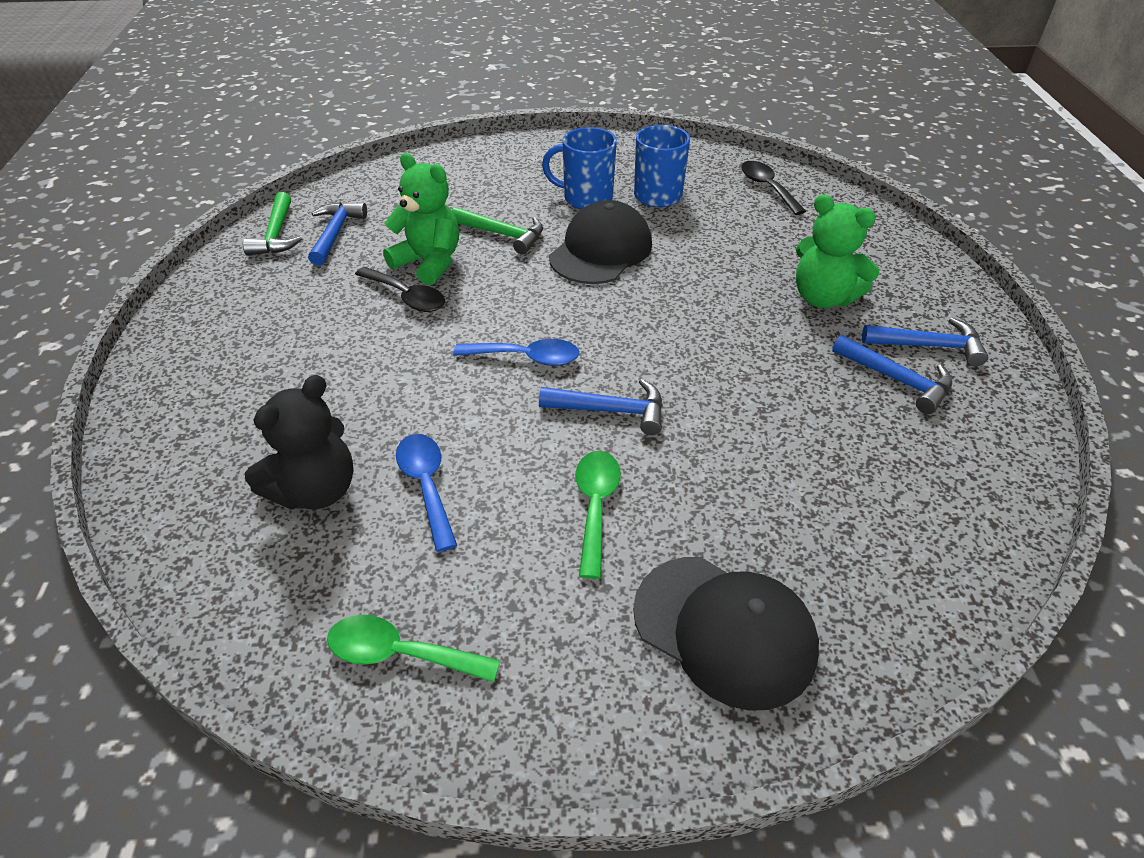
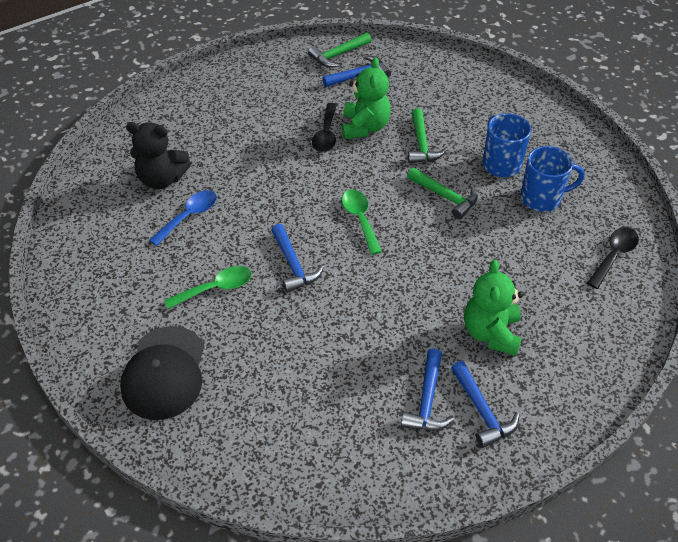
camera: 60 degrees right, 5 degrees up
green spoon [327,615,500,683] -> green spoon moved to [342,190,382,255]
blue spoon [453,339,580,366] -> none
black cap [549,200,652,284] -> green hammer [407,167,478,219]

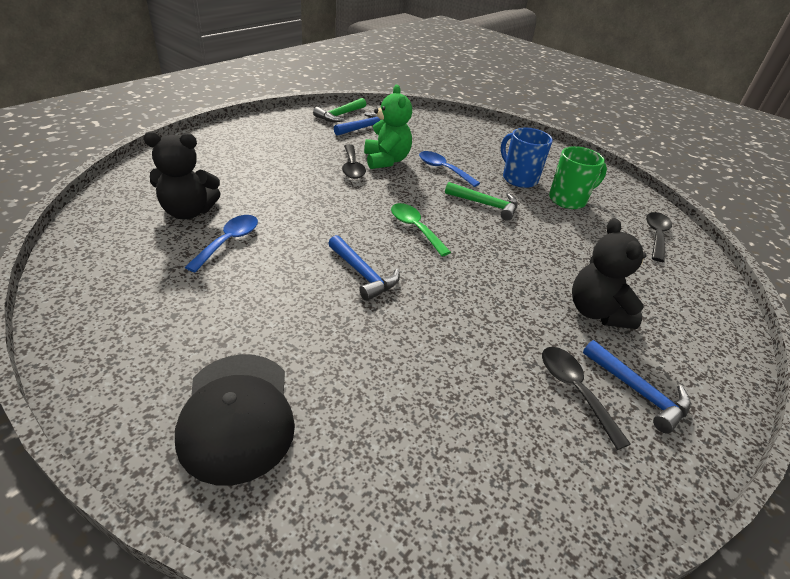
camera: 20 degrees left, 10 degrees down
green spoon [164,266,252,309] -> none
blue hammer [401,348,454,430] -> black spoon [542,347,631,450]
green hammer [408,108,447,163] -> blue spoon [419,151,480,187]
green teddy bear [464,260,523,356] -> black teddy bear [572,218,647,329]
blue mug [520,146,585,212] -> green mug [549,146,607,209]

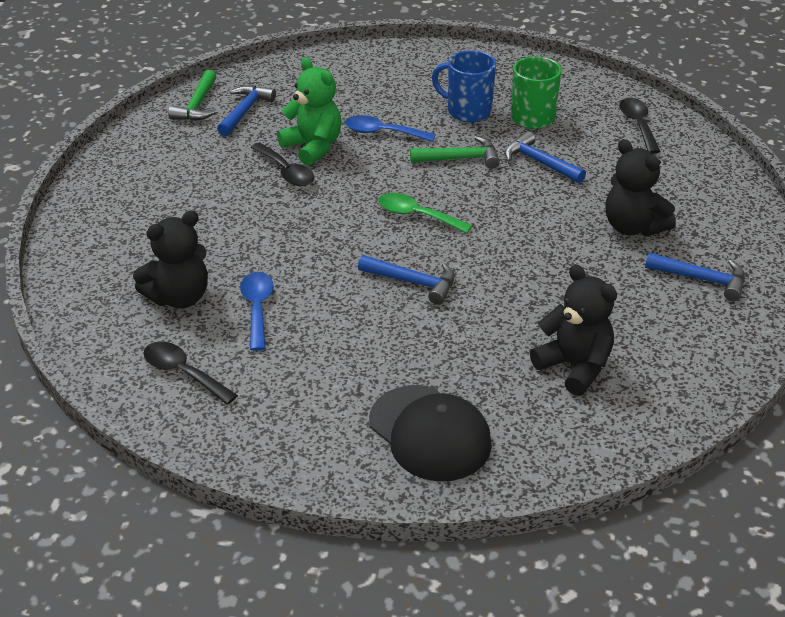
camera: 25 degrees left, 0 degrees up
black spoon [542,347,631,450] -> black spoon moved to [144,342,238,405]
none -> blue hammer [505,131,586,183]
none -> black teddy bear [530,265,617,396]

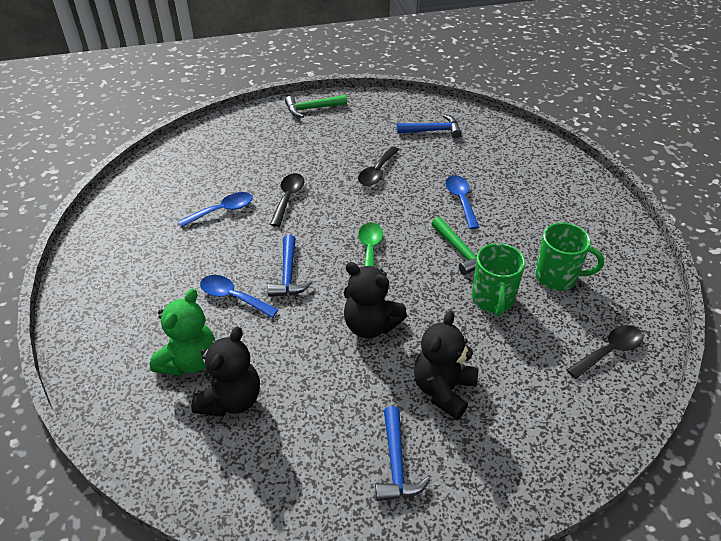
camera: 65 degrees right, 5 degrees up
black teddy bear [133,210,208,309] -> black teddy bear moved to [344,262,407,338]
black spoon [144,342,238,405] -> black spoon moved to [270,173,304,227]
green hammer [168,70,217,121] -> green hammer moved to [285,95,347,118]
green teddy bear [277,57,342,166] -> green teddy bear moved to [150,289,215,376]
black cap [369,385,492,481] -> none
blue mug [432,50,496,123] -> none
blue hammer [505,131,586,183] -> green mug [472,243,525,316]
none -> blue spoon [200,275,279,318]

